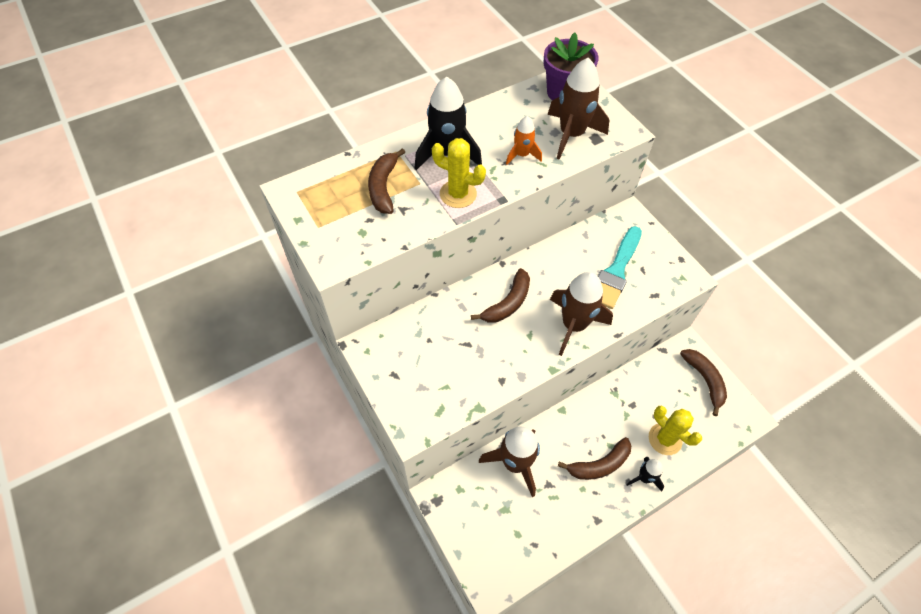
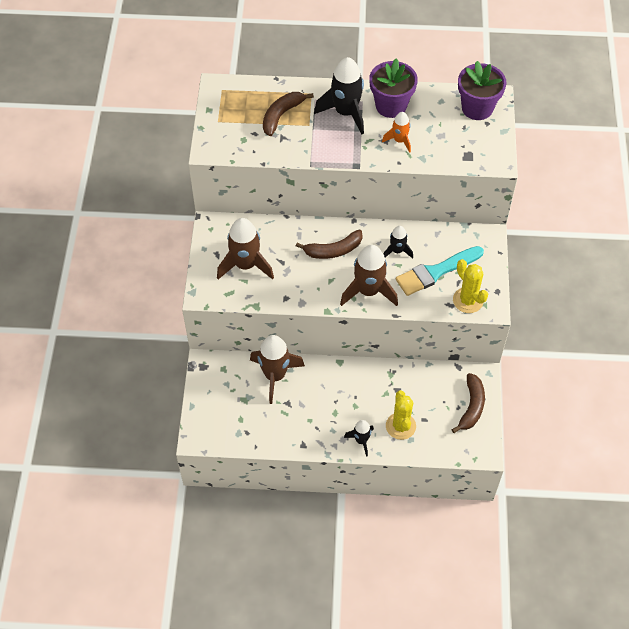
camera: 35 degrees right, 0 degrees up
yellow cactus [432,138,486,208] -> yellow cactus moved to [453,259,488,313]
brown rocket [548,58,609,160] -> brown rocket moved to [217,218,274,280]
brown banana [558,437,631,480] -> none
none -> purple flower pot [369,58,418,118]
none -> black rocket [384,226,413,258]

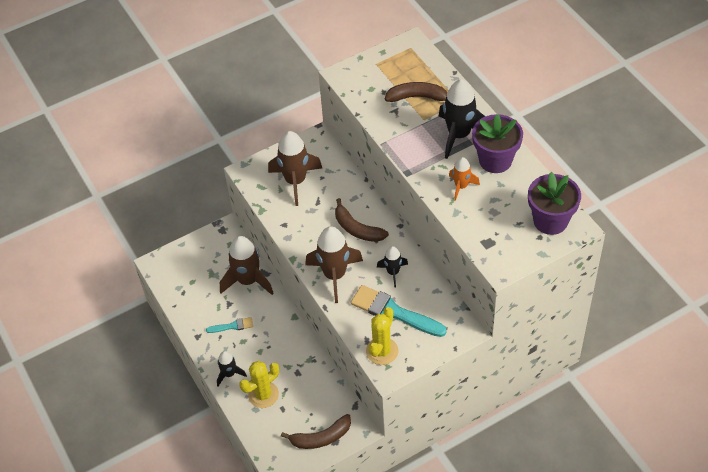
camera: 60 degrees right, 5 degrees down
none -> turquoise brush [206,317,253,333]

